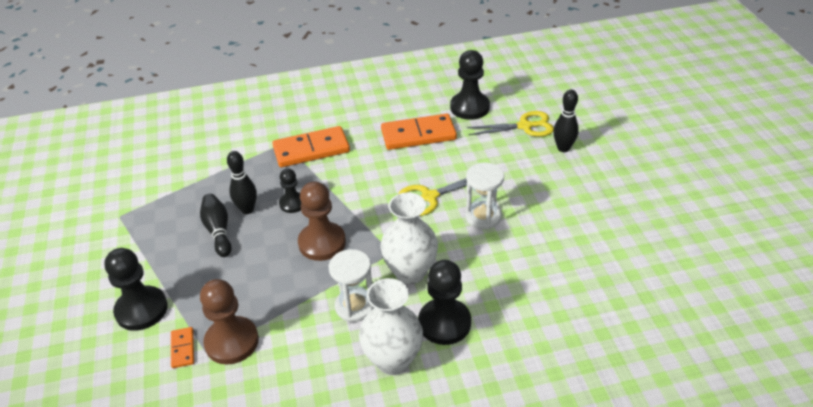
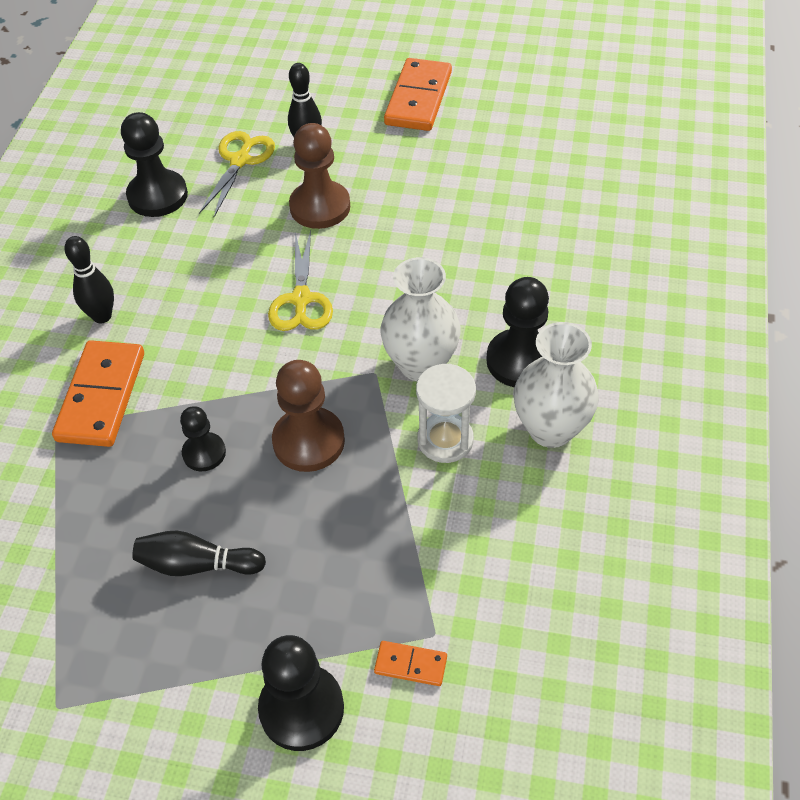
camera: 65 degrees left, 10 degrees up
brown pawn [200,279,259,365] -> brown pawn moved to [289,123,350,229]
black bowling pin [227,151,257,214] -> black bowling pin moved to [65,236,114,323]
orange domino [381,114,457,150] -> orange domino moved to [384,58,452,131]
white hourglass [465,163,504,229] -> none

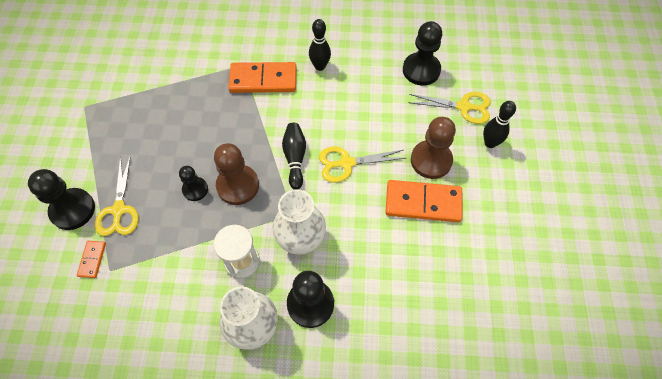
camera: 80 degrees right, 10 degrees up
black bowling pin [133,531,266,576] -> black bowling pin moved to [282,123,306,190]
black pawn [180,406,226,471] -> black pawn moved to [179,166,208,201]
orange domino [384,58,452,131] -> orange domino moved to [385,180,463,222]
none -> yellow scissors [95,155,139,236]

